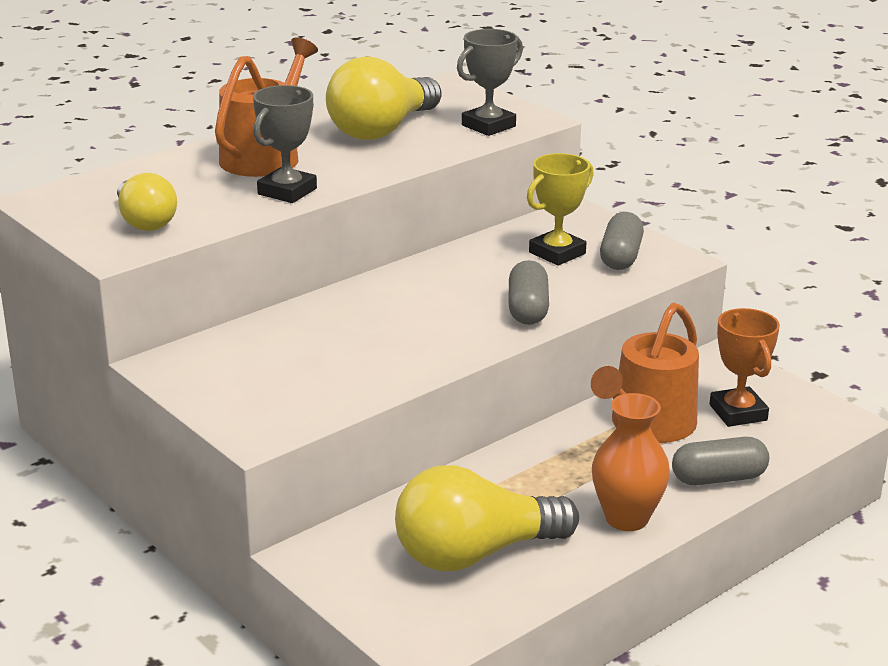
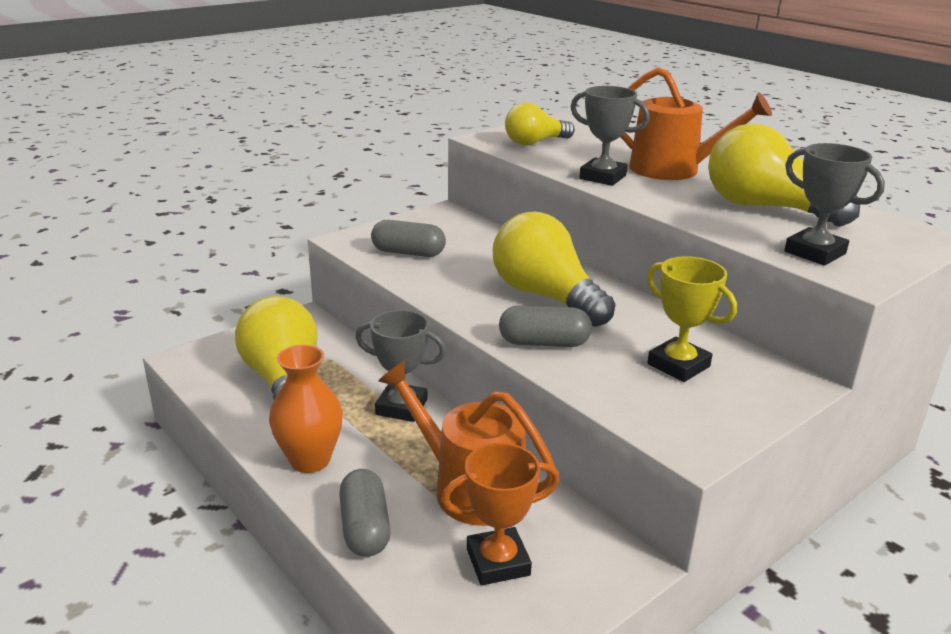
camera: 90 degrees right, 0 degrees up
grey capsule [600,212,644,270] -> grey capsule moved to [371,220,446,257]
none -> grey trophy [355,310,446,422]
none -> yellow light bulb [493,212,615,327]

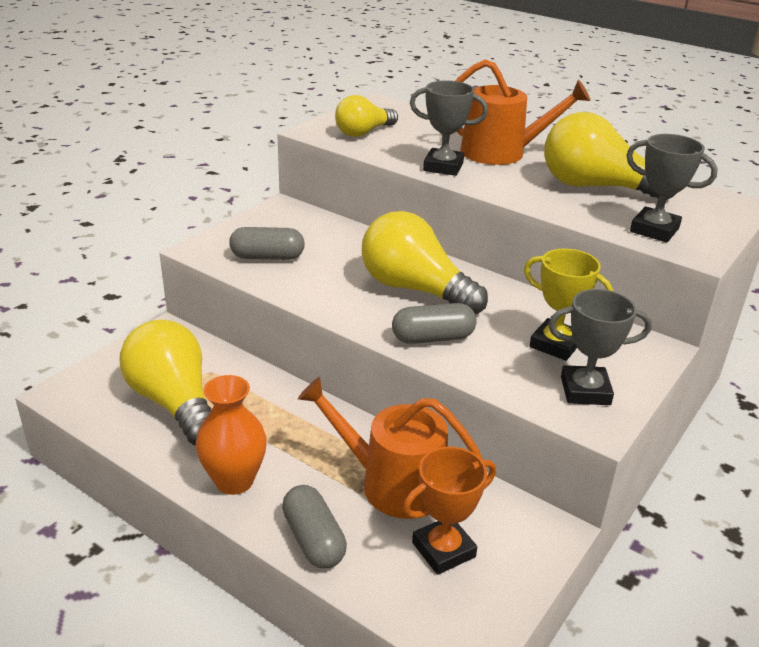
camera: 15 degrees left, 5 degrees up
grey trophy [355,310,446,422] -> grey trophy moved to [548,289,652,405]

